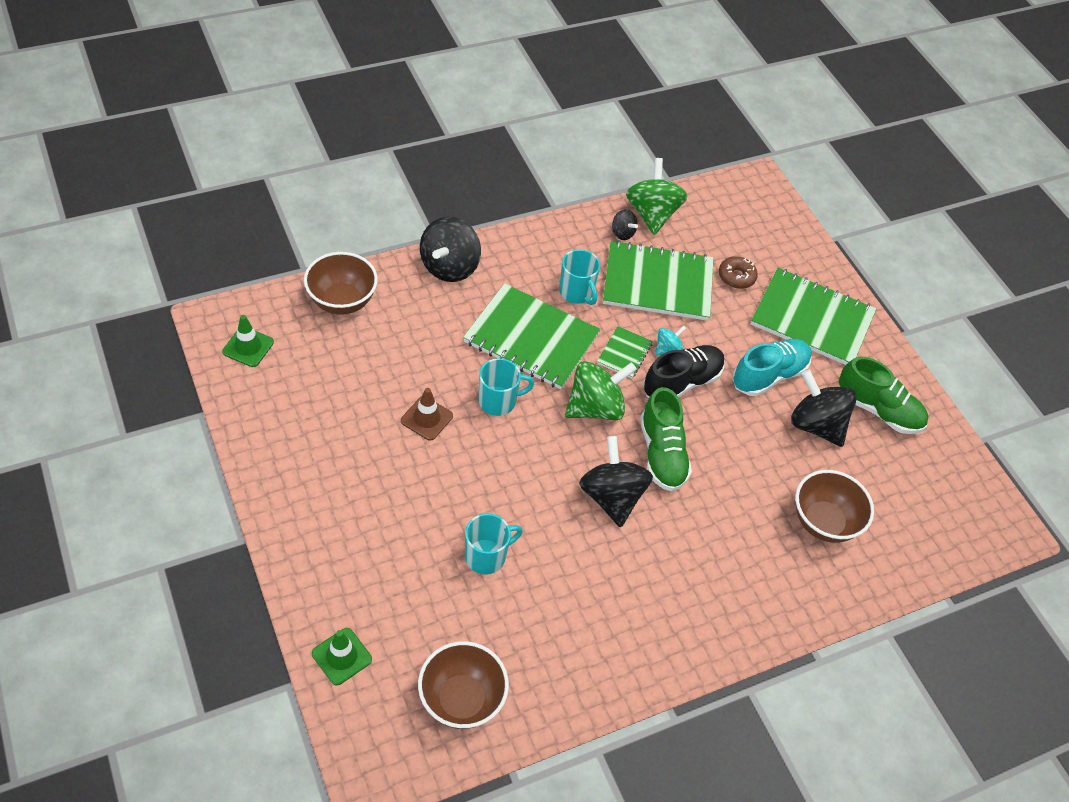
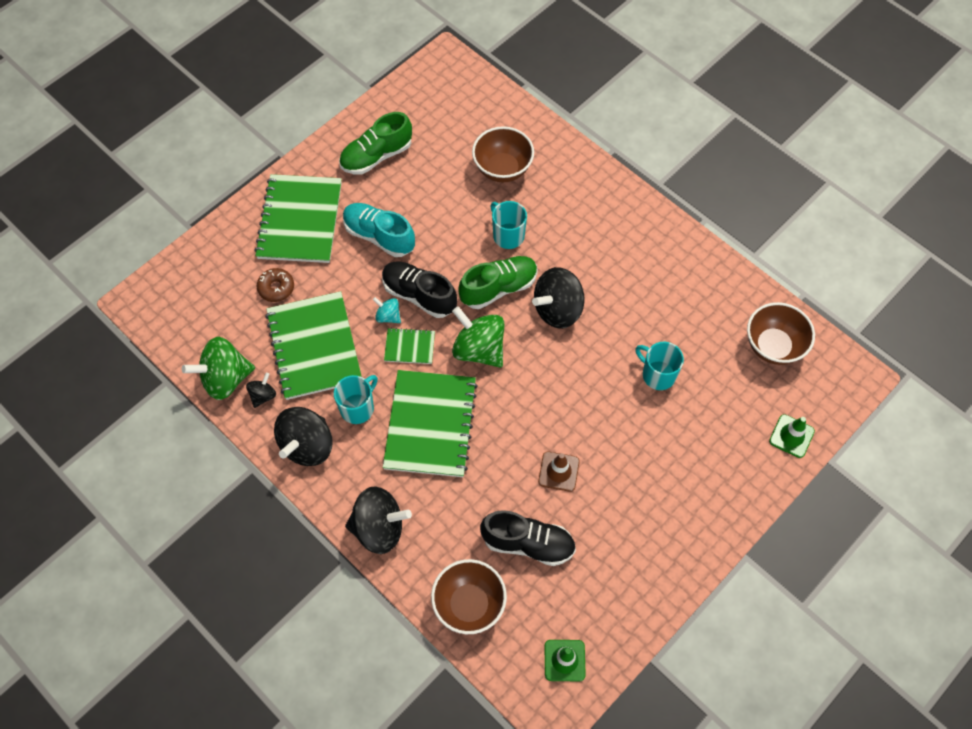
camera: 105 degrees left, 10 degrees up
turquoise mug [479,358,534,416] -> turquoise mug moved to [490,201,527,249]
black spinning top [791,370,857,447] -> black spinning top moved to [274,407,333,466]
green shoe [839,357,929,434] -> green shoe turned 135 degrees counterclockwise [339,112,412,175]
none -> black shoe [480,510,576,566]

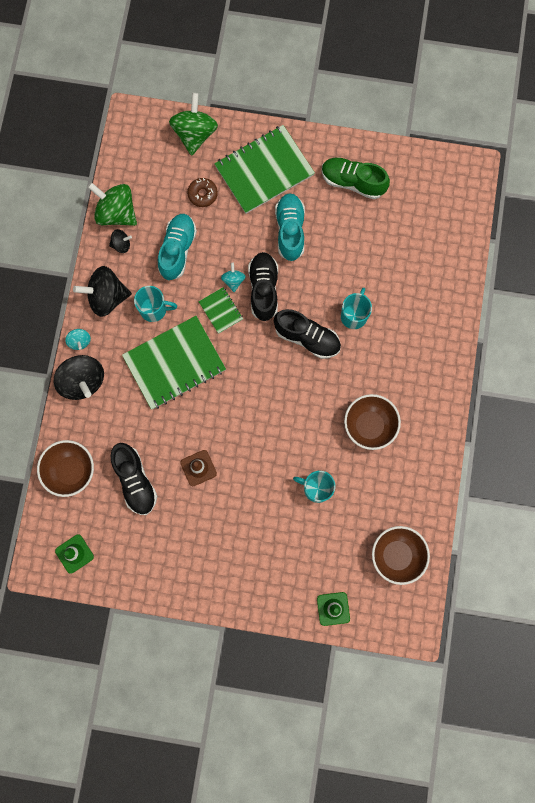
camera: 55 degrees right, 15 degrees up
green notebook [265,291,362,400] -> turquoise shoe [158,214,197,280]
green spinning top [452,306,504,367] -> green spinning top moved to [169,93,218,156]
green shoe [458,256,538,309] -> black shoe [274,309,341,359]
brown bowl [472,126,534,182] -> brown bowl moved to [344,394,401,450]
black spinning top [532,267,584,329] -> none
turquoise mug [635,342,684,390] -> turquoise mug turned 75 degrees counterclockwise [293,471,335,503]
none -> turquoise spinning top [65,329,91,350]

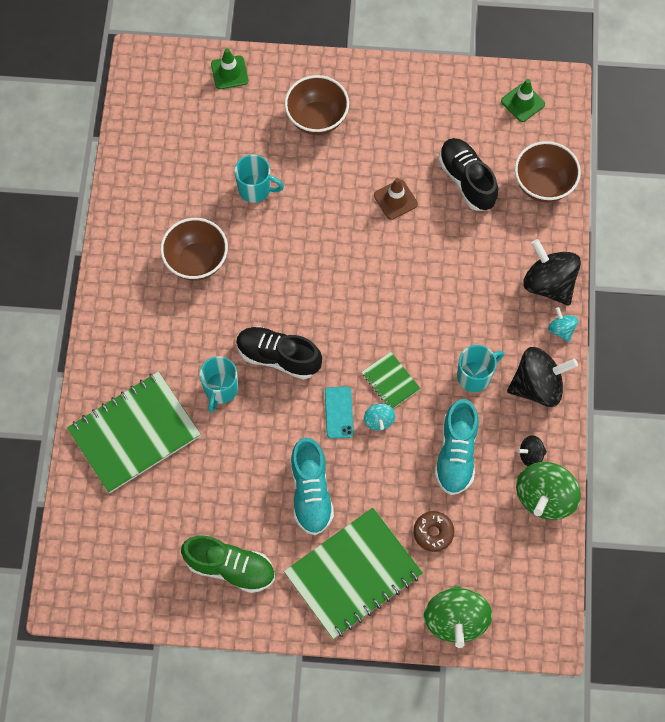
camera: 175 degrees right, 10 degrees down
green spinning top [88,182,137,226] -> green spinning top turned 90 degrees clockwise [516,462,581,520]
green notebook [122,316,226,410] -> green notebook moved to [67,371,201,493]
turquoise mug [134,286,177,322] -> turquoise mug turned 150 degrees clockwise [457,345,504,392]
black shoe [248,252,278,321] -> turquoise phone [325,387,354,439]
brown bowl [372,526,430,585] -> brown bowl moved to [285,75,349,135]

